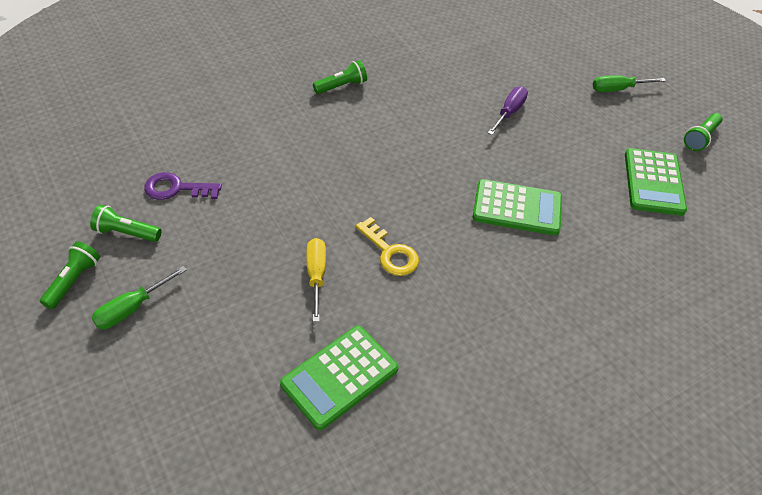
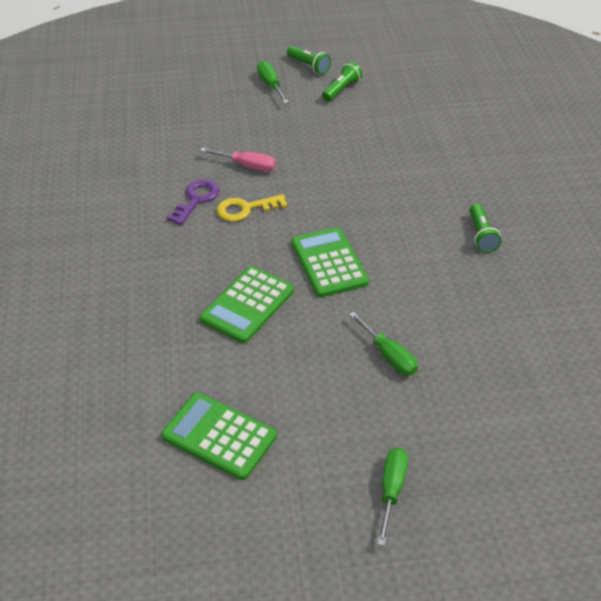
camera: 115 degrees right, 5 degrees down
purple key [144,172,222,200] -> purple key moved to [167,180,219,225]
green calculator [280,326,399,430] -> green calculator moved to [291,227,369,297]
yellow screwdriver [306,238,326,322] -> pink screwdriver [200,148,276,172]
purple screwdriver [488,86,528,135] -> green screwdriver [349,312,418,376]
green flashlight [684,113,723,151] -> none

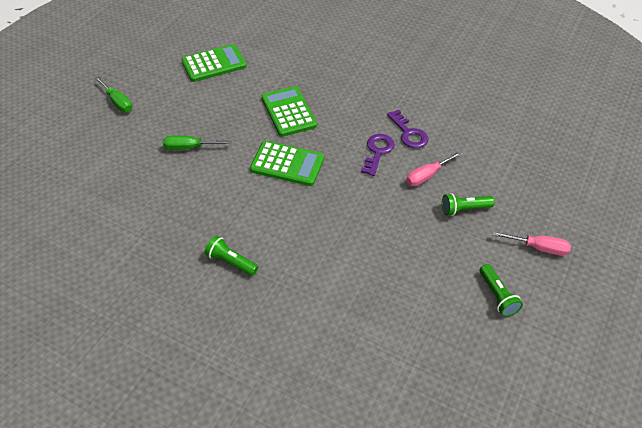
camera: 125 degrees right, 5 degrees up
yellow key [217,194,288,222] -> purple key [361,134,395,176]
green screwdriver [257,61,289,104] -> pink screwdriver [492,231,571,256]
green flashlight [287,46,331,74] -> green flashlight moved to [442,193,495,216]

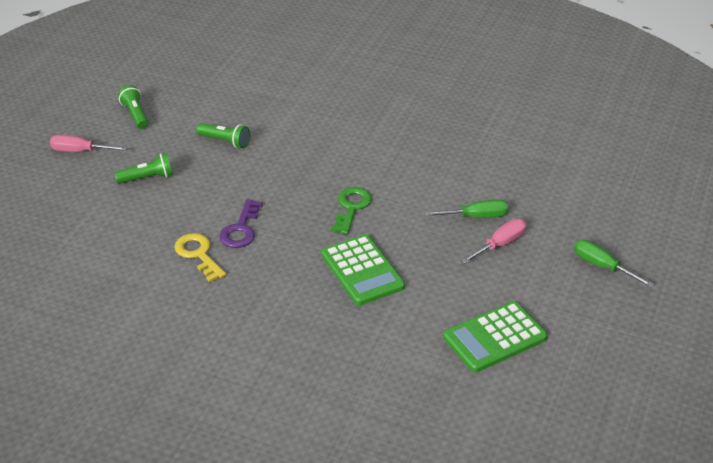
camera: 175 degrees right, 10 degrees down
green flashlight [205,236,258,276] -> green flashlight moved to [196,123,250,148]
green calculator [250,141,324,186] -> green key [331,187,372,234]
purple key [387,110,428,148] -> yellow key [174,233,226,282]
pink screwdriver [406,151,462,186] -> pink screwdriver moved to [461,219,527,264]

